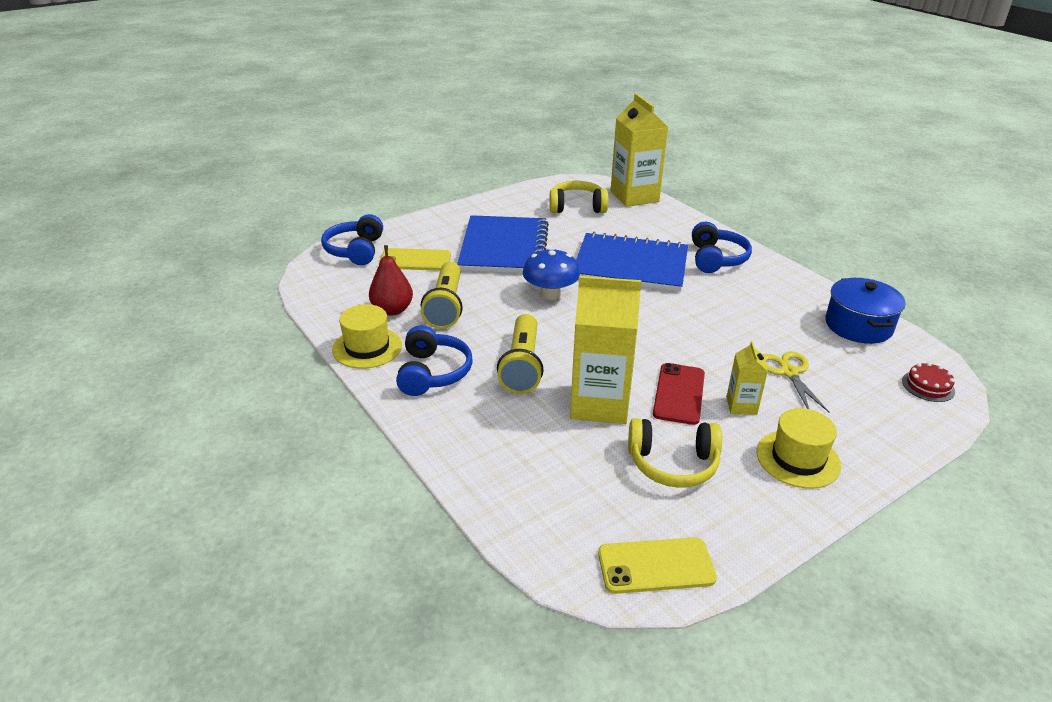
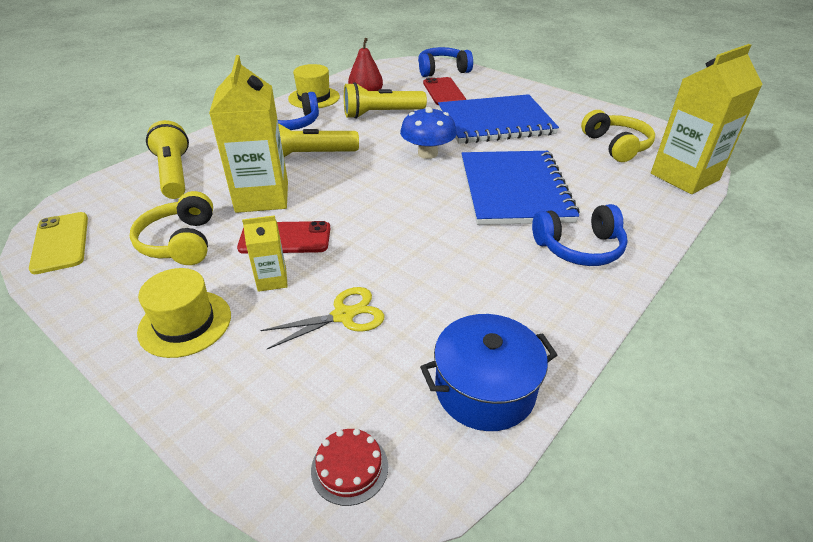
camera: 75 degrees right, 5 degrees up
yellow phone [379,248,451,271] -> red phone [423,77,466,105]
none -> yellow flashlight [146,120,189,199]

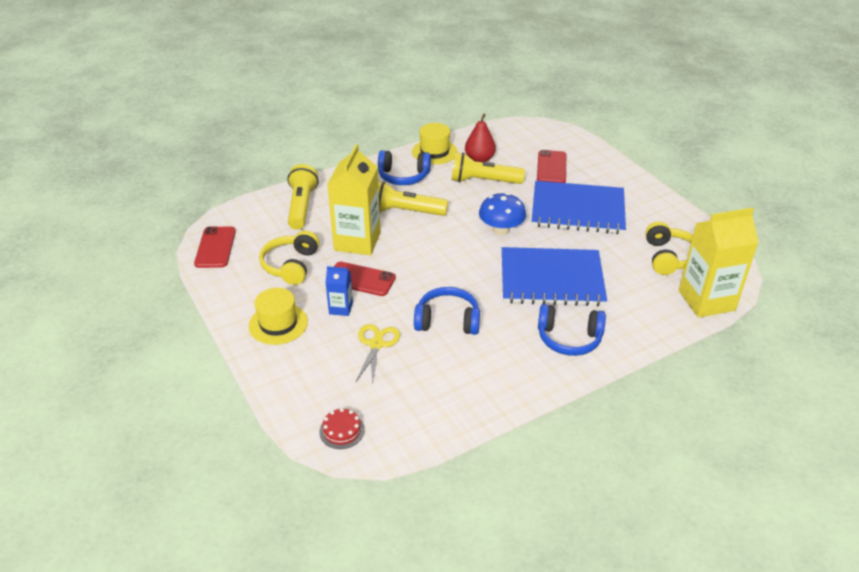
camera: 20 degrees right, 0 degrees up
yellow phone [29,212,88,274] -> red phone [194,227,236,268]
yellow carton [242,215,288,292] -> blue carton [325,266,353,316]
yellow scissors [260,287,384,349] -> yellow scissors turned 75 degrees counterclockwise [356,324,400,385]
blue headphones [418,47,473,77] -> blue headphones moved to [414,287,480,335]
blue pot [420,314,557,431] -> none
blue notebook [461,151,580,225] -> blue notebook turned 75 degrees clockwise [502,247,607,306]

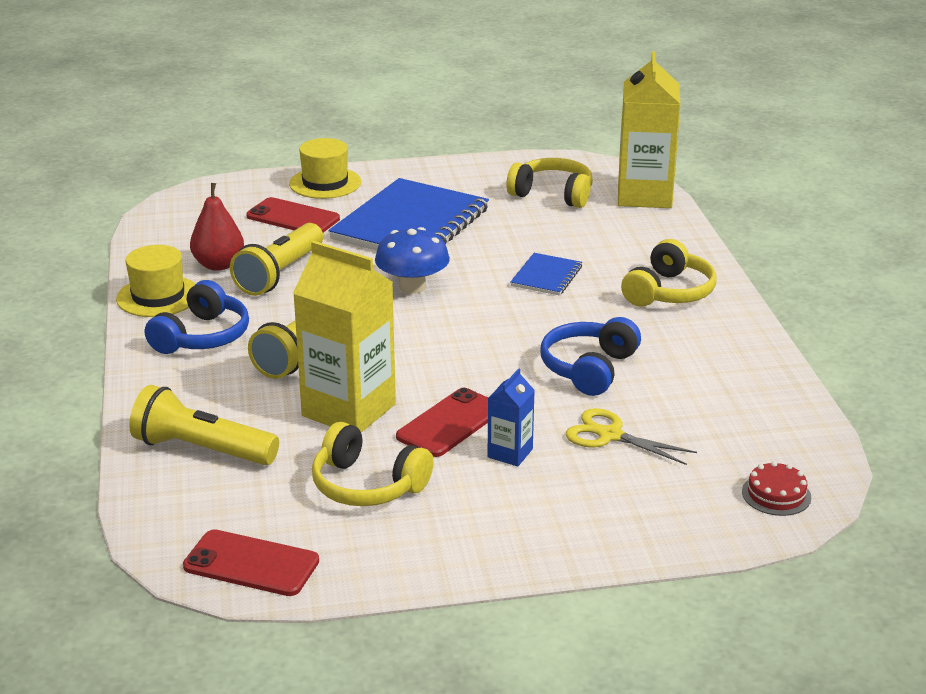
camera: 70 degrees left, 10 degrees down
yellow hat [249,288,308,345] -> yellow hat moved to [289,138,361,199]
blue notebook [502,247,607,306] -> blue notebook [510,253,582,296], size x0.46
blue headphones [538,304,606,356] -> yellow headphones [621,239,716,306]

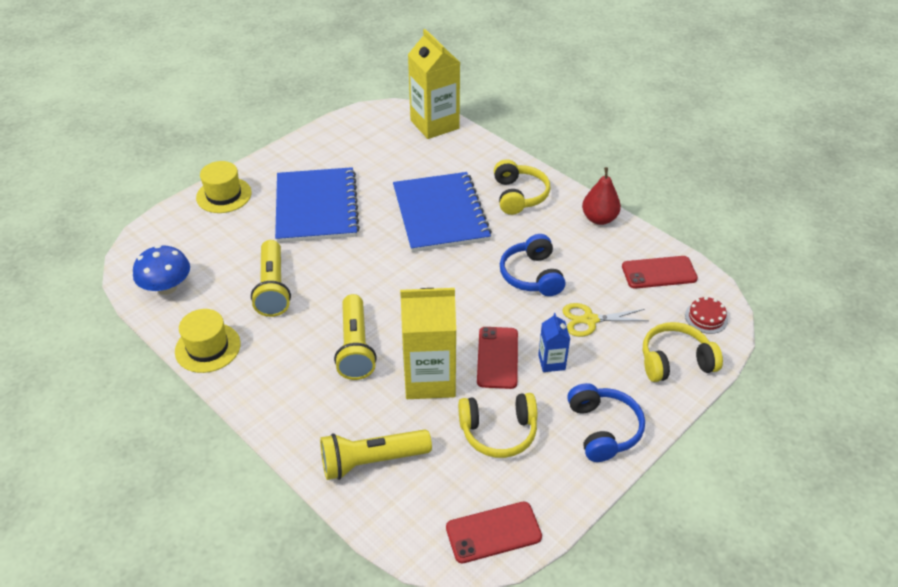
camera: 35 degrees left, 15 degrees up
blue headphones [145,280,249,354] -> blue headphones moved to [567,383,645,462]
red pear [190,183,244,271] -> red pear moved to [582,167,621,225]
red phone [246,197,340,233] -> red phone moved to [622,256,698,289]
blue mushroom [375,227,450,294] -> blue mushroom moved to [133,245,190,295]
yellow headphones [506,158,593,208] -> yellow headphones moved to [643,322,723,382]
blue notebook [510,253,582,296] -> blue notebook [393,172,492,252], size x2.17

